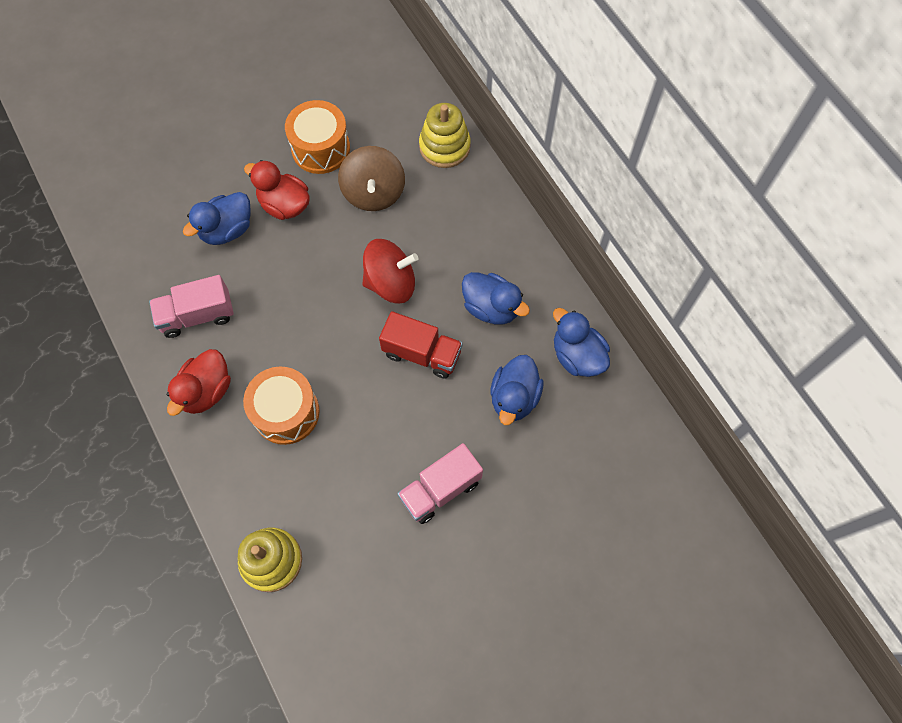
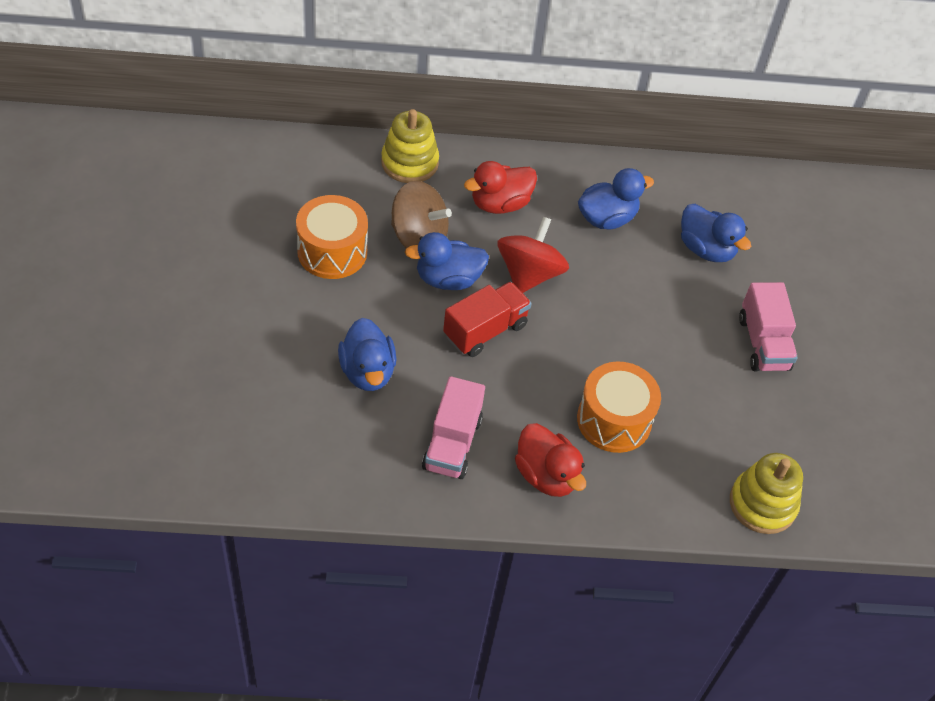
camera: 65 degrees left, 15 degrees down
red duck [244,160,310,220] -> red duck moved to [464,161,537,214]
red truck [379,311,463,379] -> red truck moved to [443,282,532,357]
blue duck [553,308,610,377] -> blue duck moved to [404,232,489,290]

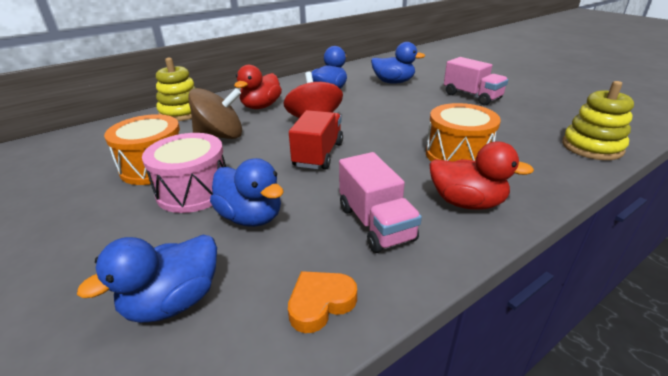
camera: 30 degrees left, 20 degrees down
blue duck [404,232,489,290] -> blue duck moved to [77,235,217,323]
none -> pink drum [142,133,226,213]
none -> orange heart [288,271,357,333]

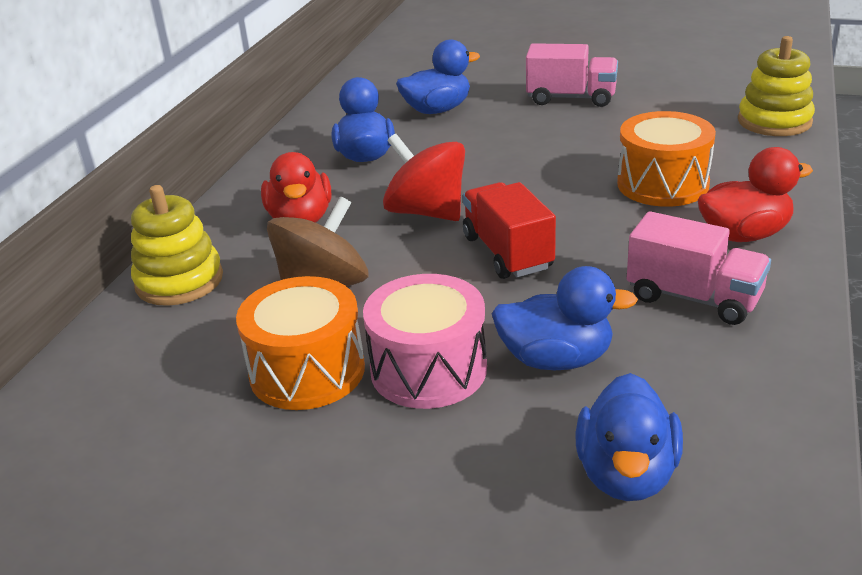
camera: 35 degrees left, 0 degrees up
orange heart [288,271,357,333] -> none

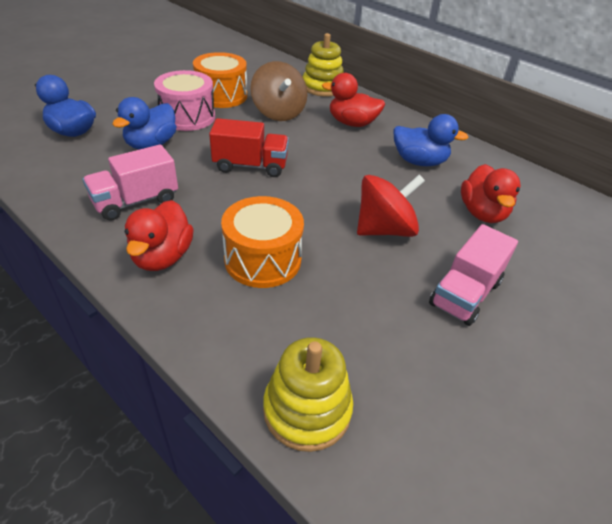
camera: 110 degrees right, 10 degrees up
red spinning top [383,134,465,221] -> red spinning top moved to [357,175,425,237]
blue duck [396,39,480,114] -> red duck [461,164,521,223]

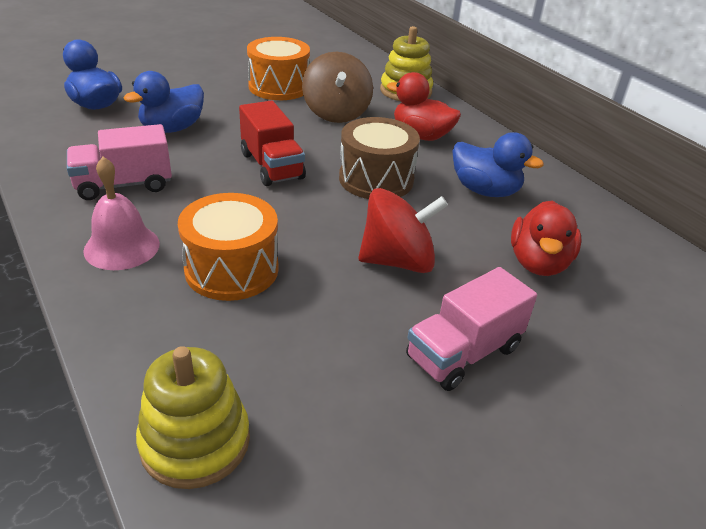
camera: 15 degrees right, 5 degrees down
red duck [125,200,194,271] -> pink bell [83,157,160,270]
pink drum [154,70,215,131] -> none
red truck [209,118,289,177] -> red truck turned 45 degrees clockwise [239,100,306,186]
none -> brown drum [339,117,420,199]

